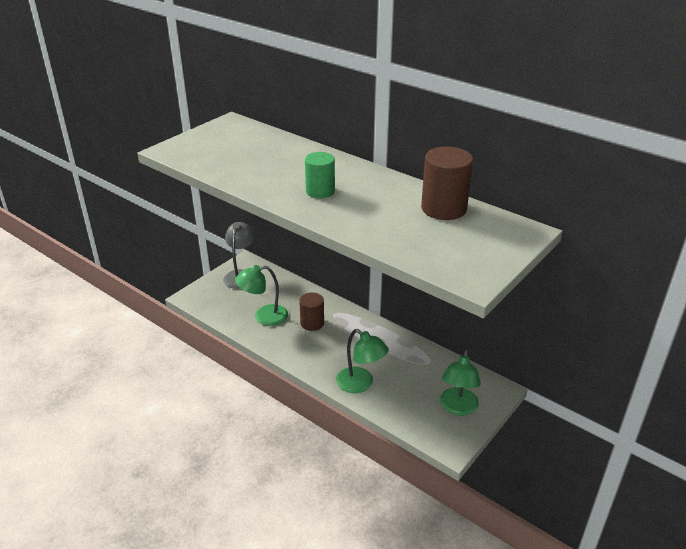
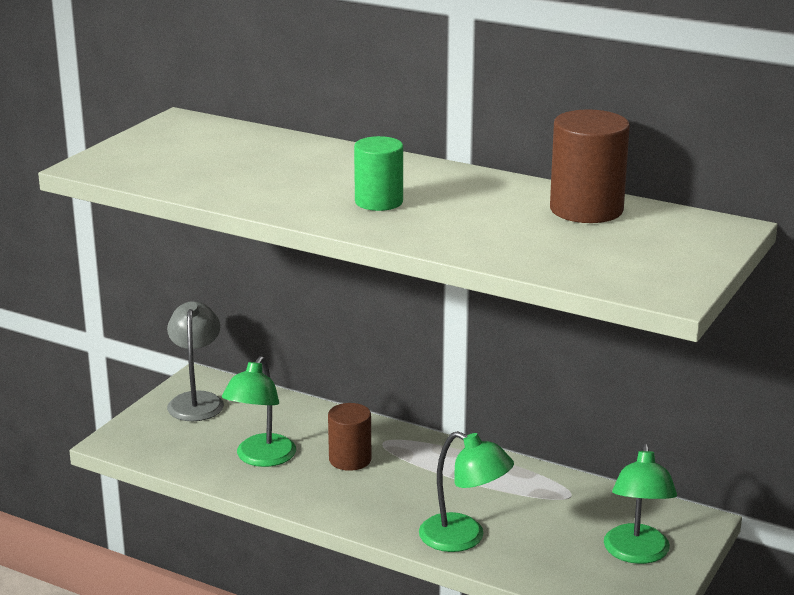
camera: 10 degrees left, 10 degrees down
green lamp [235,265,288,326] -> green lamp turned 45 degrees counterclockwise [222,356,296,467]

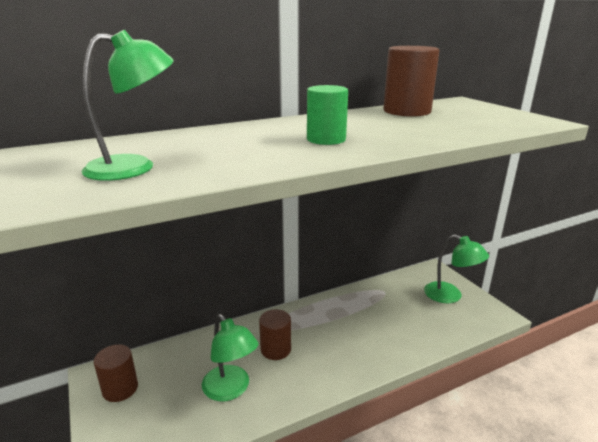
camera: 55 degrees left, 0 degrees up
grey lamp [167,301,224,421] -> brown cylinder [94,344,138,402]
green lamp [419,431,514,552] -> green lamp moved to [81,30,173,181]

